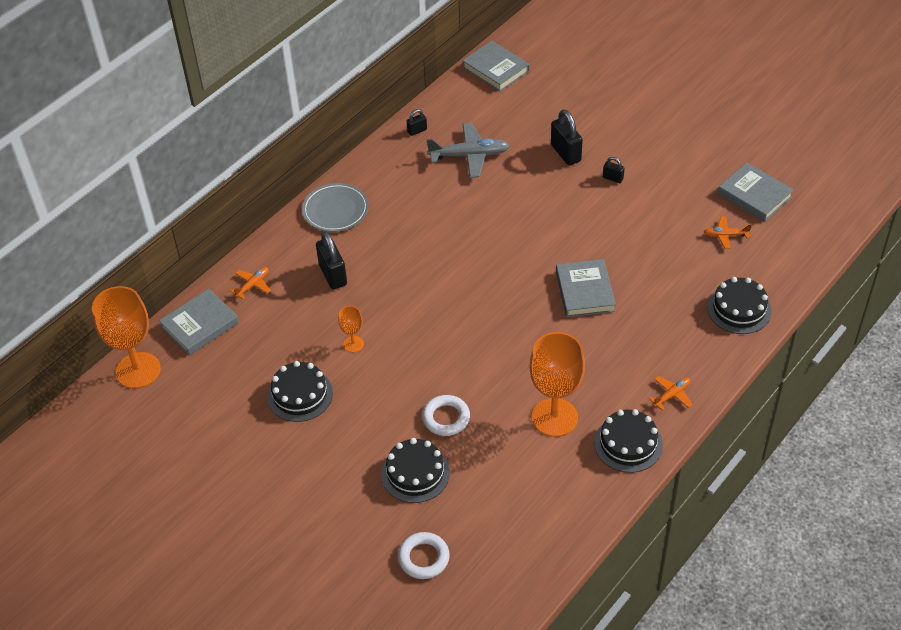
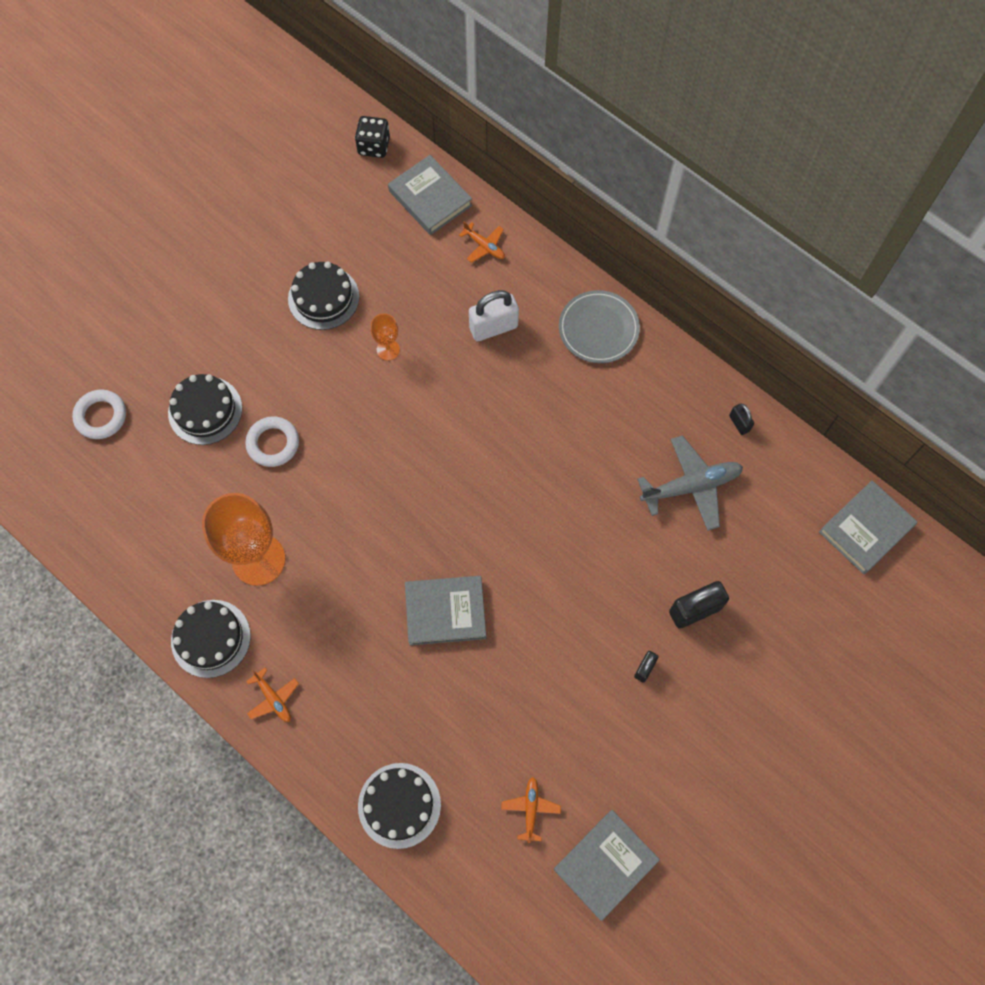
camera: 90 degrees right, 20 degrees up
orange goblet [92,286,161,389] -> black dice [355,116,390,158]
black padlock [316,231,347,290] -> white padlock [469,290,519,341]
grey plane [426,123,510,178] -> grey plane turned 105 degrees counterclockwise [637,435,743,531]

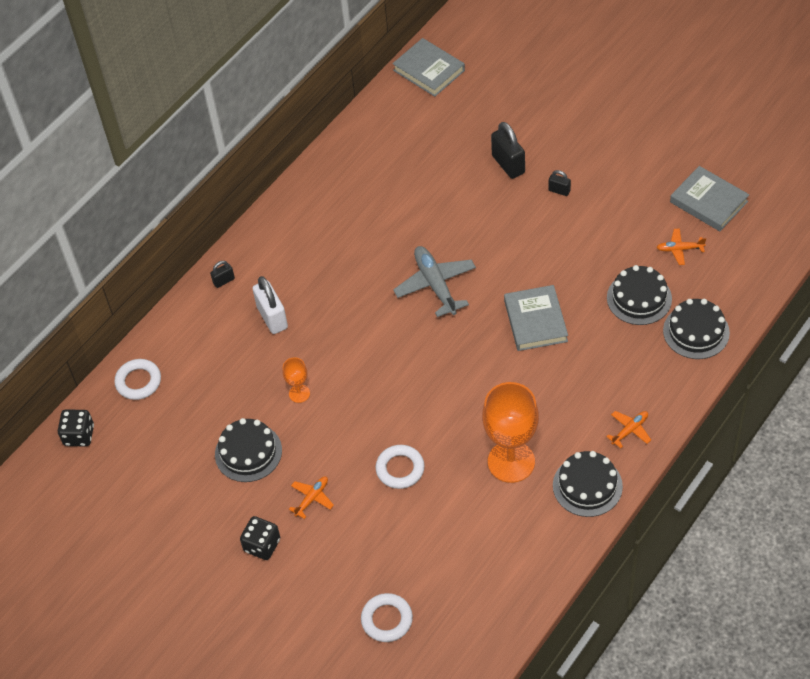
camera: 90 degrees left, 15 degrees down
black cake [168,374,242,445] -> black cake moved to [607,265,672,325]
grey book [388,155,472,235] -> white ring [114,359,161,400]
orange plane [459,221,505,263] -> orange plane moved to [289,476,334,519]
grey plate [559,290,640,363] -> none
grey plane [637,435,743,531] -> grey plane moved to [393,246,476,317]
black padlock [729,403,754,435] -> black padlock moved to [210,261,235,288]
none -> black dice [240,516,280,560]

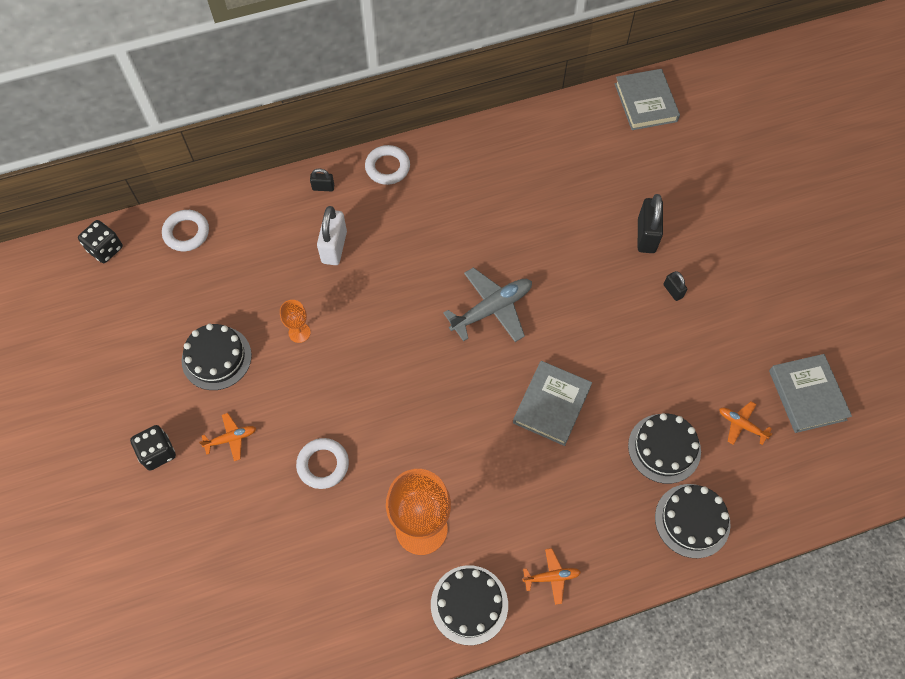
camera: 30 degrees right, 10 degrees up
white ring [361,593,413,642] -> white ring moved to [365,145,410,185]
grey plane [393,246,476,317] -> grey plane turned 45 degrees clockwise [443,267,532,342]

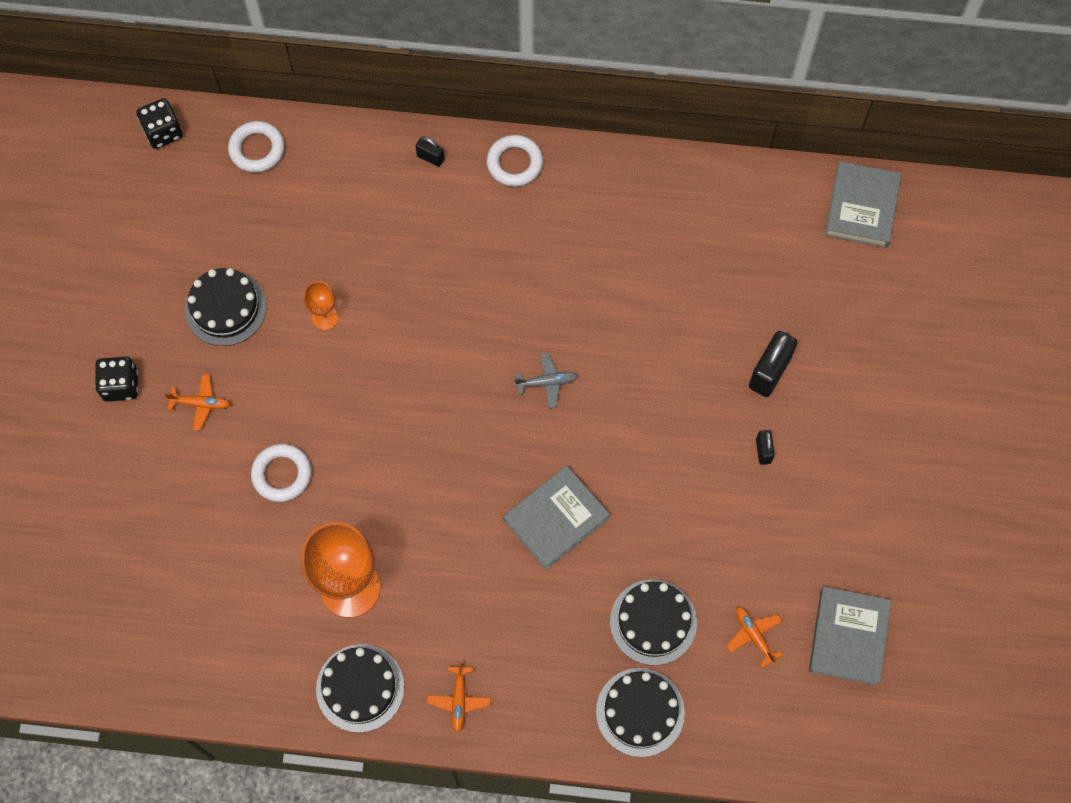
camera: 25 degrees right, 5 degrees up
white padlock [317,206,347,265] -> none
grey plane [443,267,532,342] -> grey plane [515,352,578,409], size x0.53
orange plane [522,548,581,605] -> orange plane turned 75 degrees clockwise [427,662,491,732]

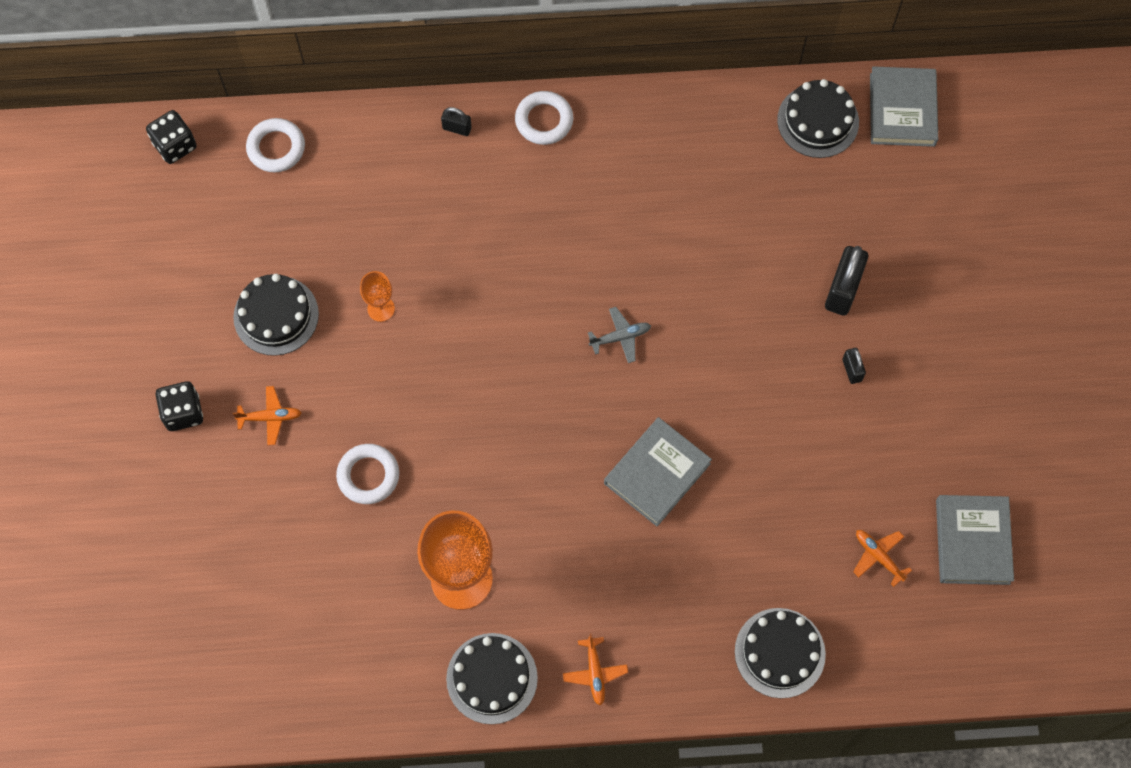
camera: 10 degrees left, 0 degrees up
black cake [610,579,697,666] -> black cake moved to [777,79,859,158]

